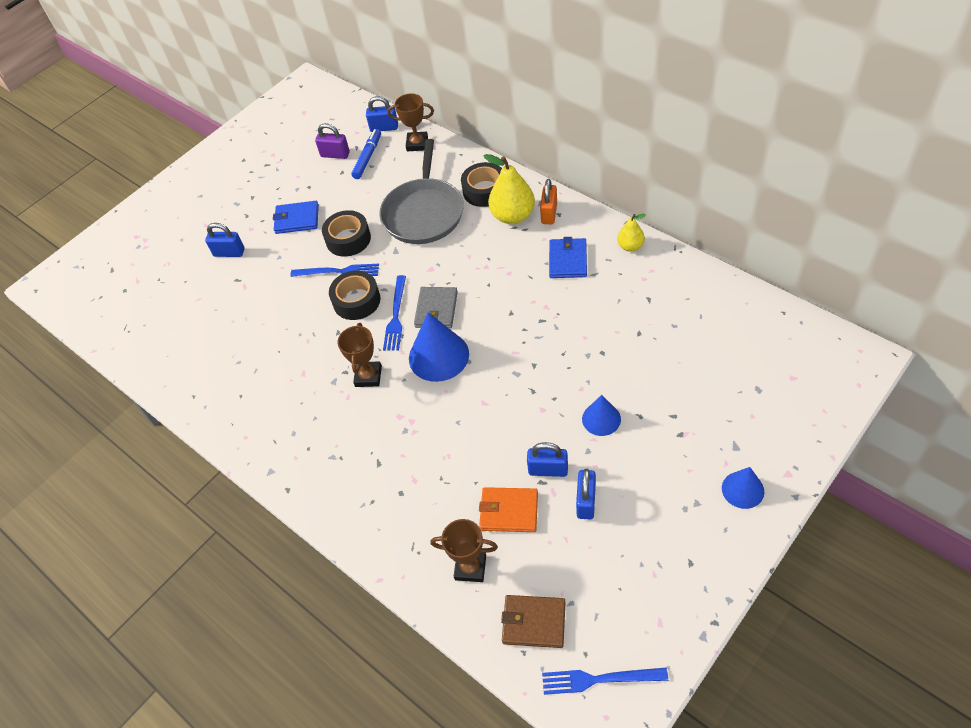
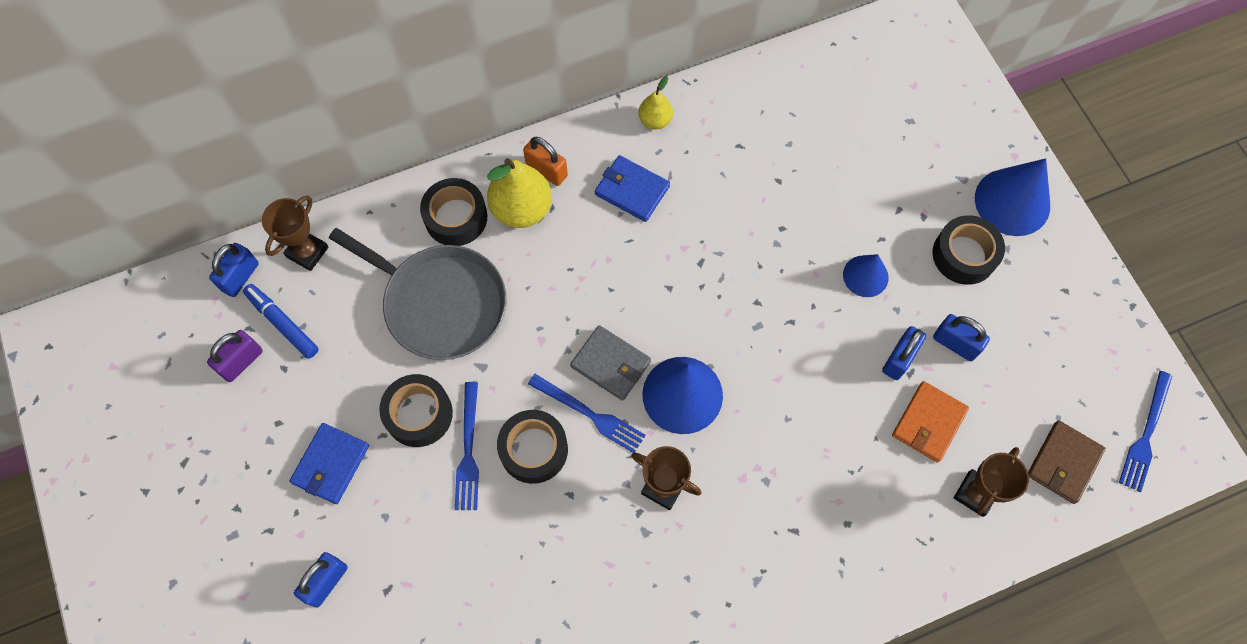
camera: 70 degrees left, 15 degrees up
blue fork [290,264,379,277] -> blue fork turned 150 degrees clockwise [455,382,479,510]
blue cone [722,467,764,509] -> blue cone [975,158,1050,236], size x1.70
none -> black tape [932,215,1005,285]

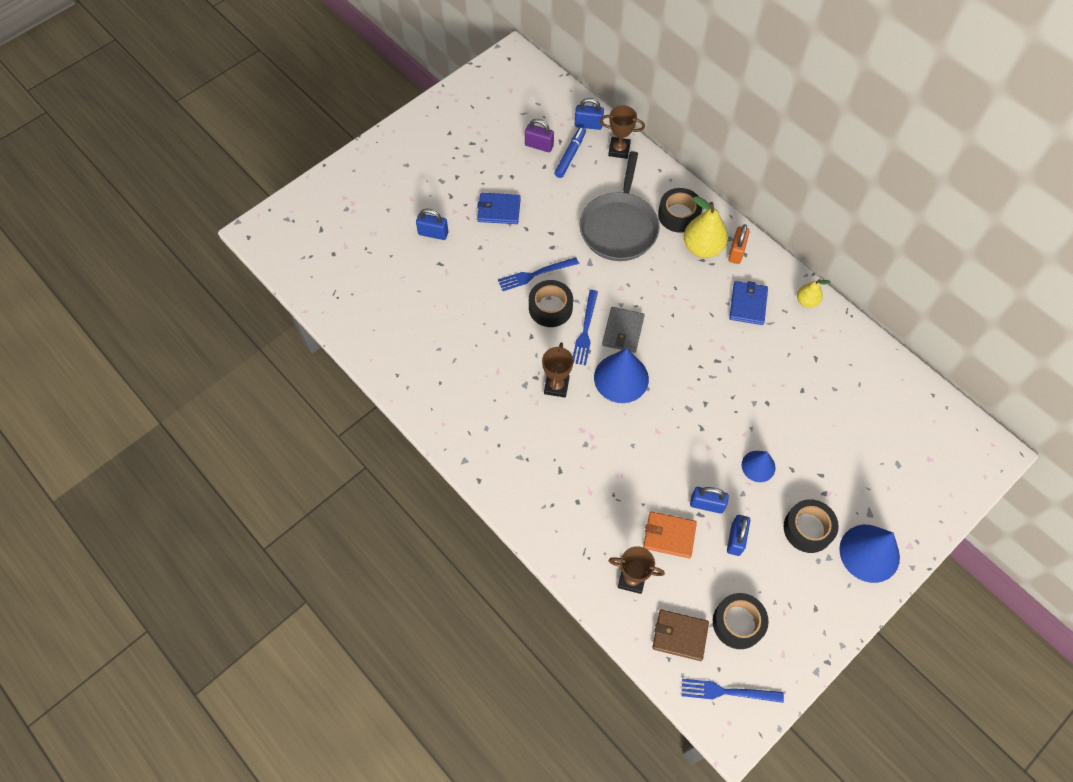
camera: 70 degrees right, 5 degrees down
black tape [379,374,453,447] -> black tape moved to [713,593,769,649]

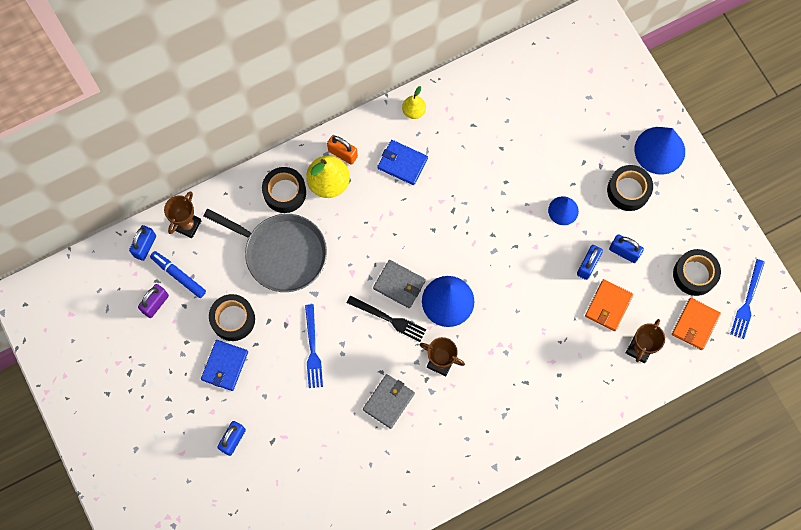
camera: 75 degrees left, 10 degrees up
black tape [529,280,573,327] -> black tape moved to [209,294,255,341]
blue fork [573,290,598,366] -> black fork [347,295,426,342]
brown wallet [652,610,709,661] -> orange wallet [672,298,721,350]
none -> grey wallet [363,374,415,429]

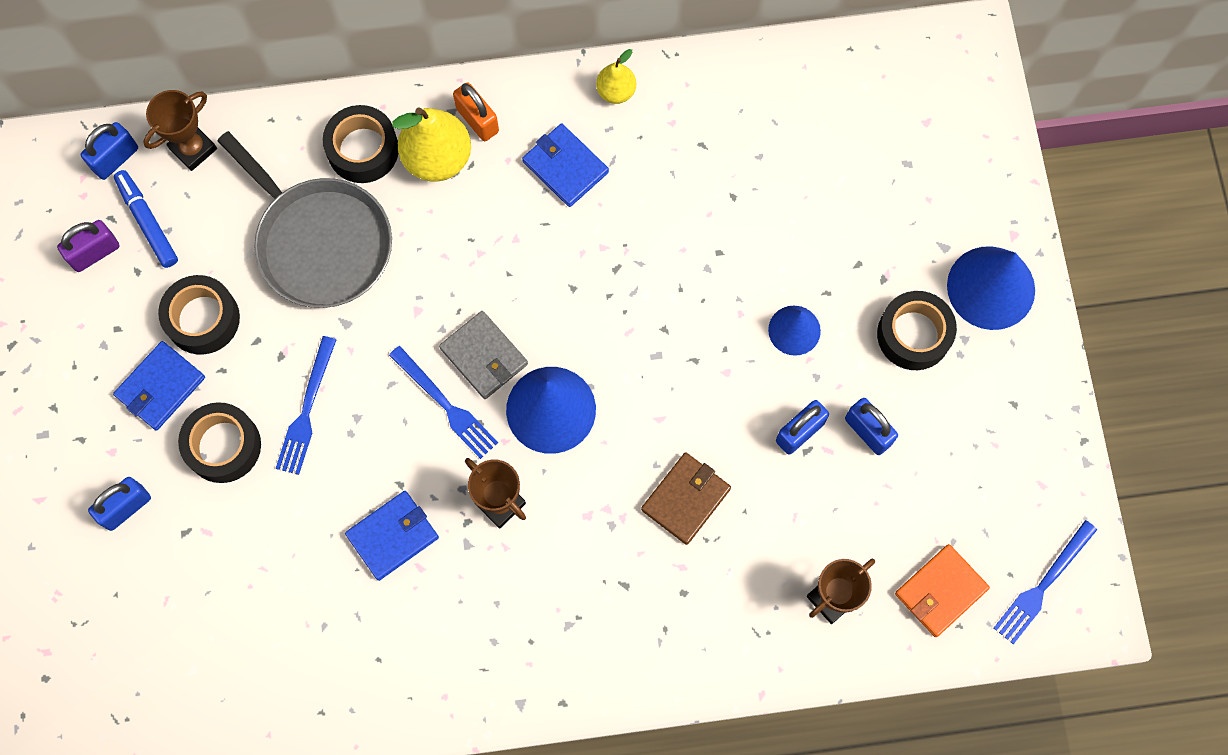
camera: 20 degrees right, 0 degrees up
black fork [347,295,426,342] -> blue fork [389,346,498,459]
grey wallet [363,374,415,429] -> blue wallet [345,491,439,581]
orange wallet [585,279,633,331] -> none
black tape [673,249,721,296] -> black tape moved to [178,402,261,483]
none -> brown wallet [641,452,731,545]

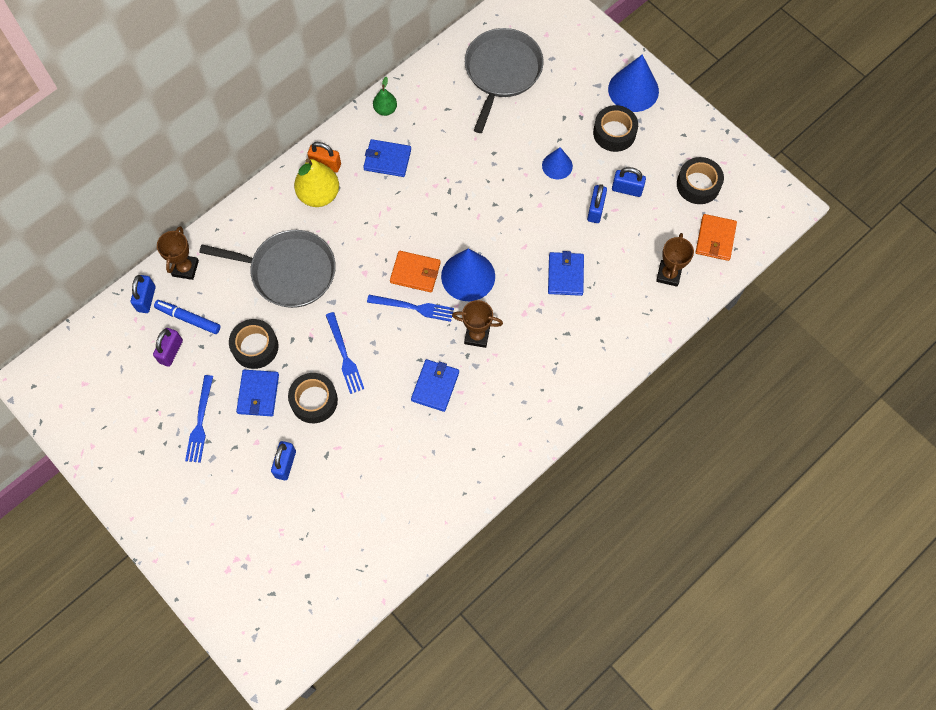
camera: 35 degrees left, 5 degrees down
black tape [323,105,398,183] -> black tape moved to [677,157,724,204]
grey wallet [439,311,528,399] -> orange wallet [390,251,441,292]
yellow pear [596,49,636,104] -> green pear [373,77,397,116]
brown wallet [641,452,731,545] -> blue wallet [548,251,584,296]
blue fork [994,520,1097,644] -> blue fork moved to [185,375,213,463]
none -> grey pan [465,28,543,133]

